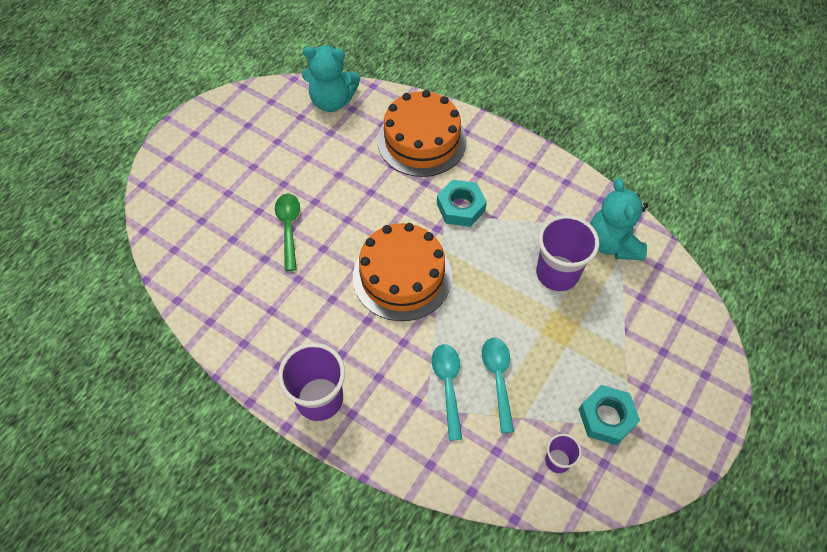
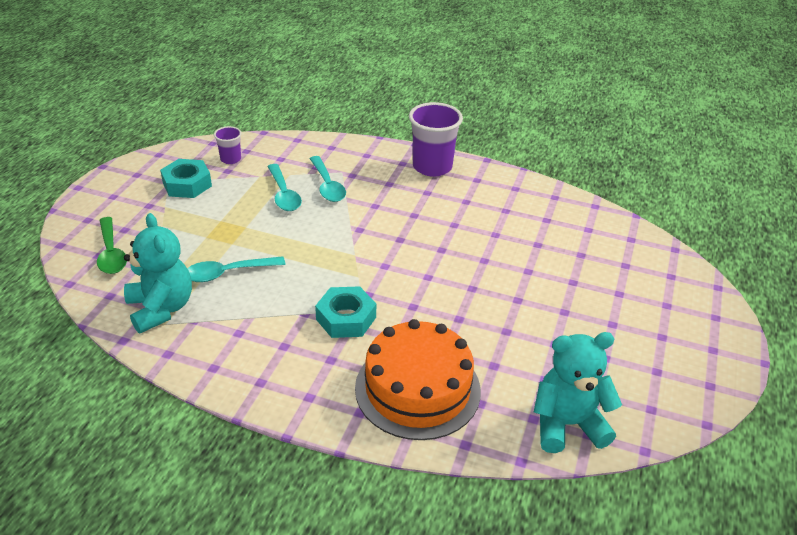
camera: 165 degrees right, 20 degrees down
green spoon [275,194,300,271] -> green spoon moved to [97,217,127,274]
orange cake [353,223,452,321] -> none
purple cup [536,215,599,291] -> turquoise spoon [187,256,286,282]

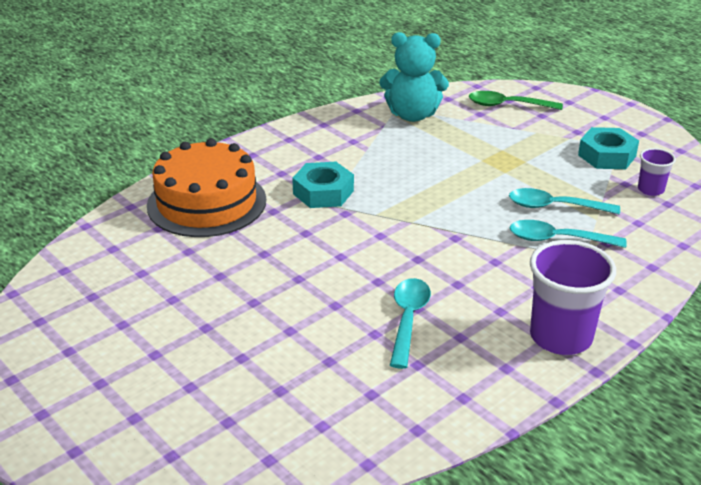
camera: 120 degrees right, 5 degrees down
turquoise spoon [187,256,286,282] -> turquoise spoon moved to [390,278,431,369]
turquoise teddy bear [534,332,622,453] -> none

